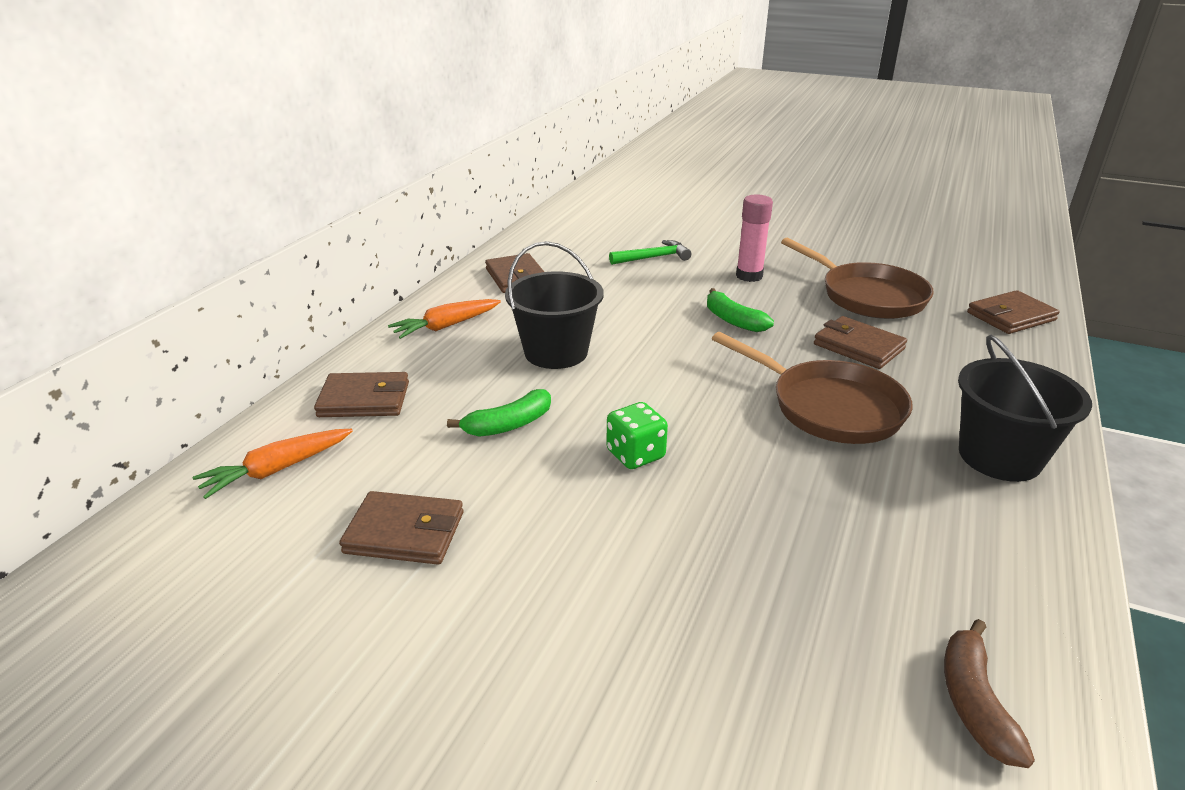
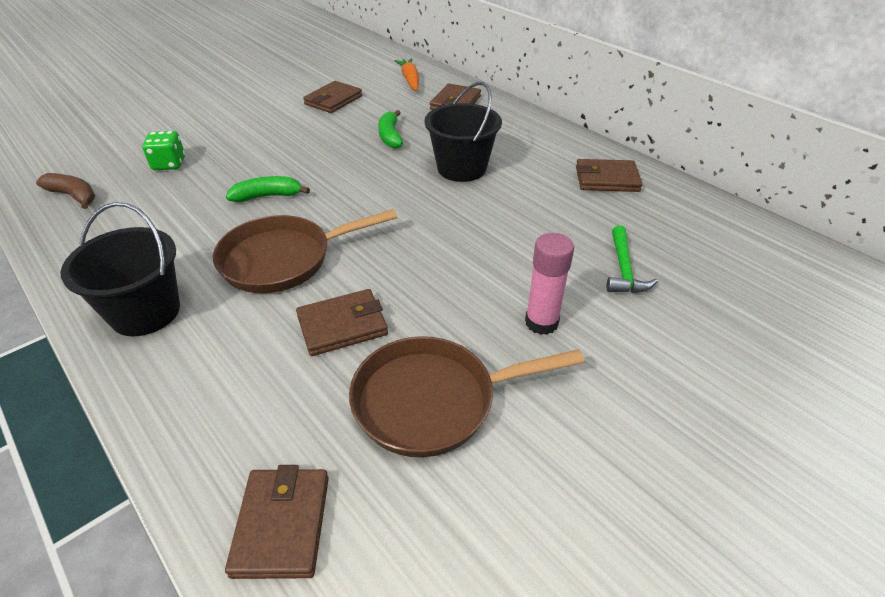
camera: 115 degrees right, 10 degrees up
orange carrot [388,299,501,339] -> none
green dice [606,402,668,469] -> green dice moved to [142,131,185,170]
green banana [707,288,774,332] -> green banana moved to [226,176,310,202]

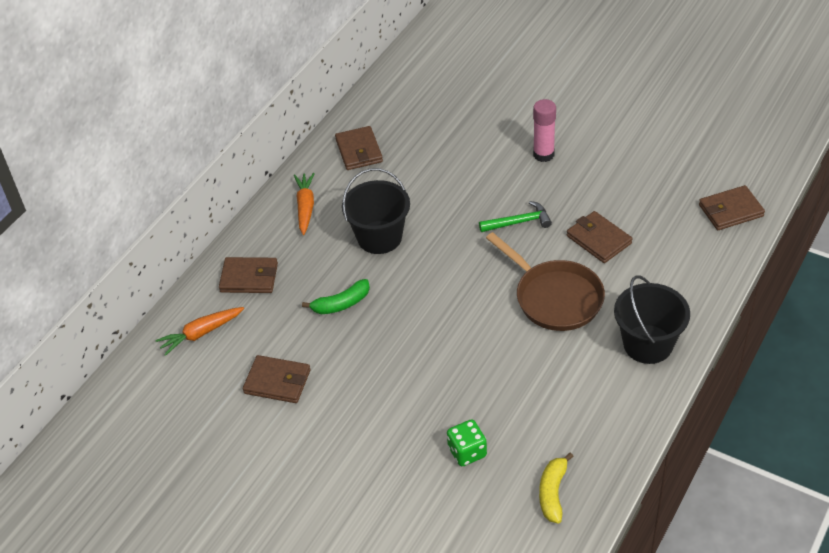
camera: 105 degrees left, 5 degrees up
brown banana [36,173,95,209] -> yellow banana [539,452,574,523]
green banana [226,176,310,202] -> none
brown pan [349,336,584,457] -> none
green hammer [607,226,658,293] -> green hammer moved to [479,201,552,232]
none -> orange carrot [294,173,315,235]

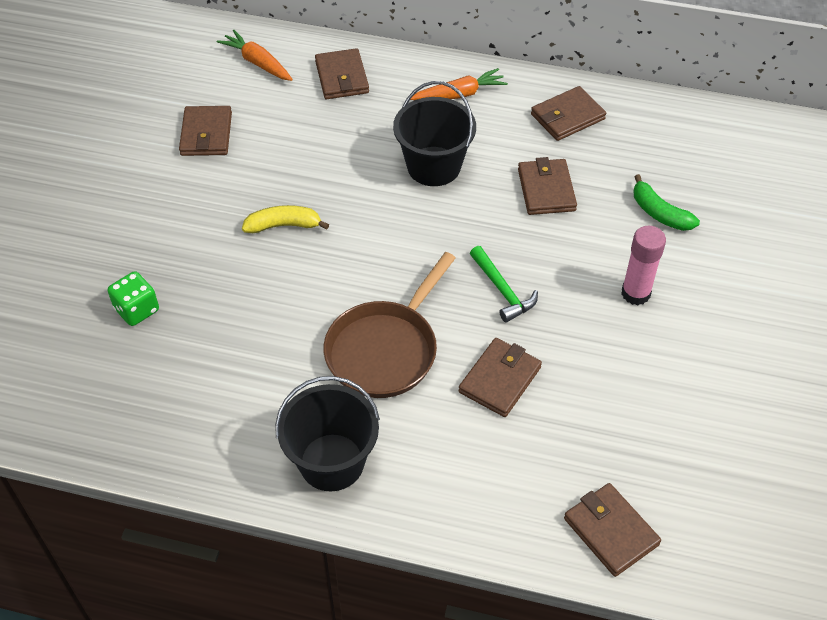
camera: 70 degrees right, 5 degrees up
green banana [302,279,370,314] -> green banana moved to [634,174,700,231]
yellow banana [539,452,574,523] -> yellow banana moved to [242,205,329,233]
none -> brown wallet [518,157,577,215]

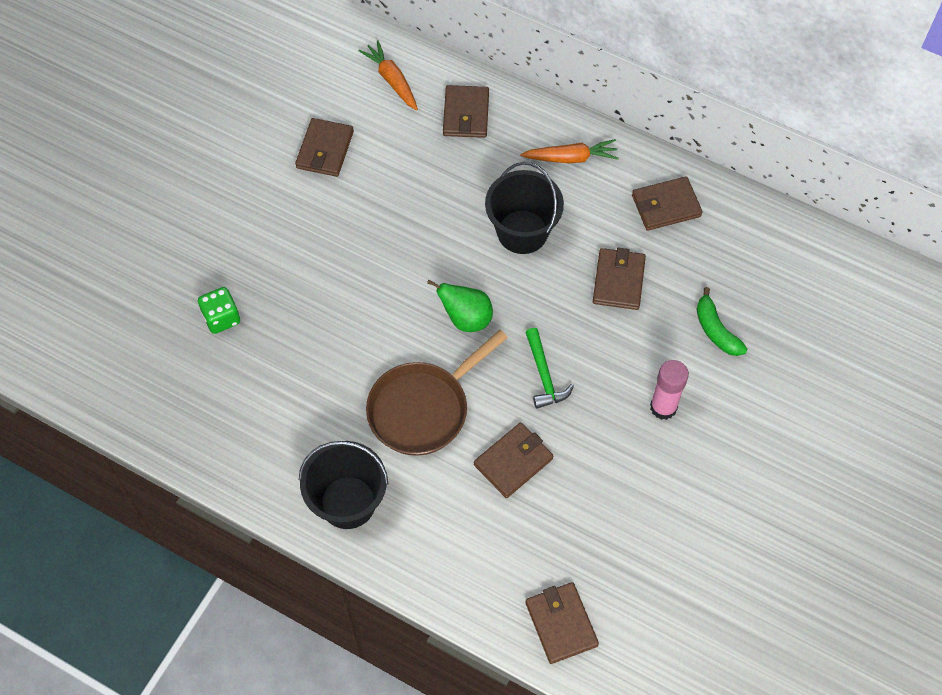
camera: 15 degrees right, 10 degrees up
yellow banana [242,205,329,233] -> none
none -> green pear [427,280,493,332]

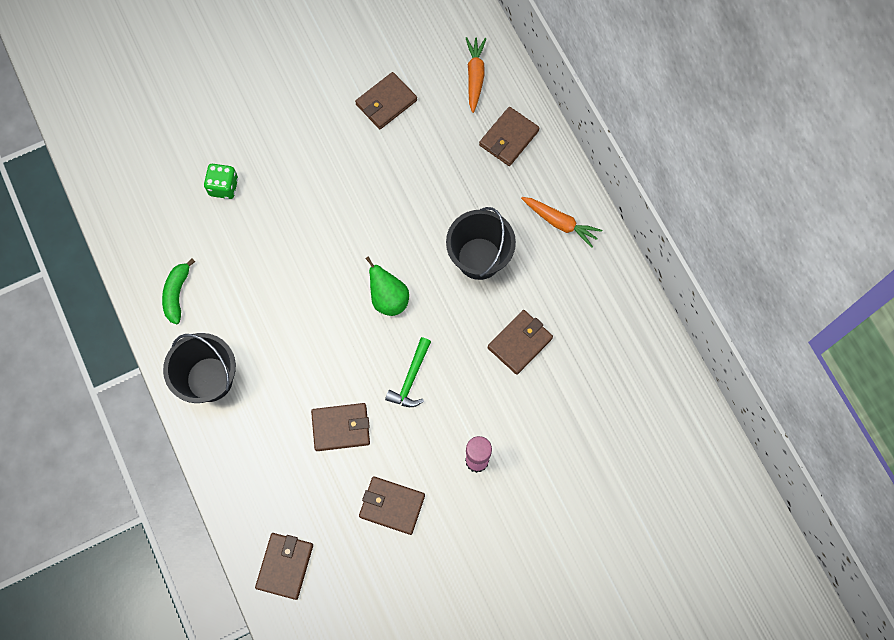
camera: 35 degrees right, 10 degrees up
brown pan [366,330,508,456] -> none
brown wallet [632,176,702,231] -> brown wallet moved to [359,476,425,535]
green banana [696,287,747,356] -> green banana moved to [162,258,195,325]

